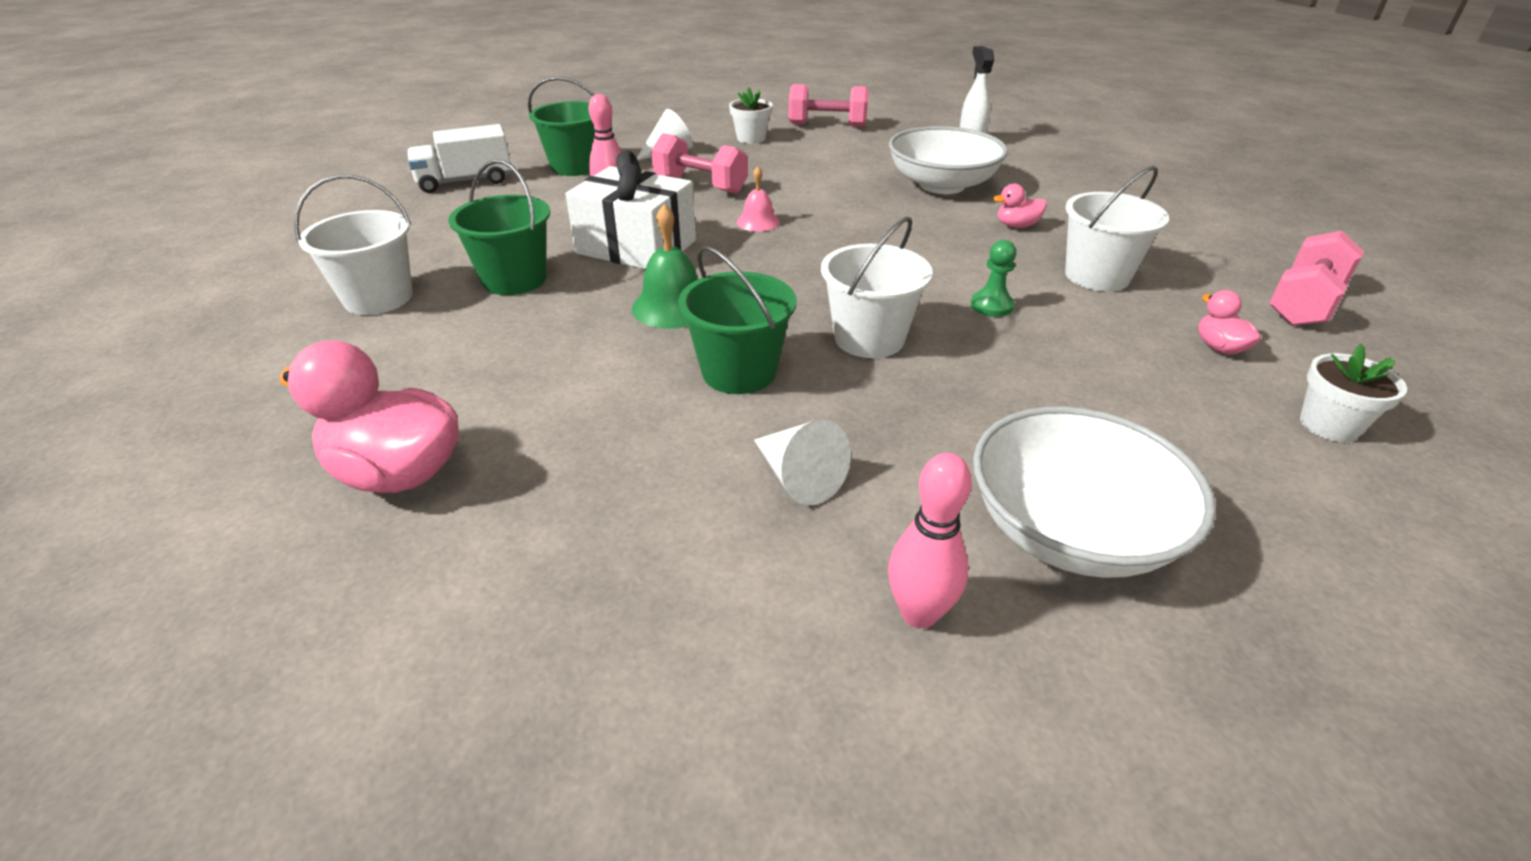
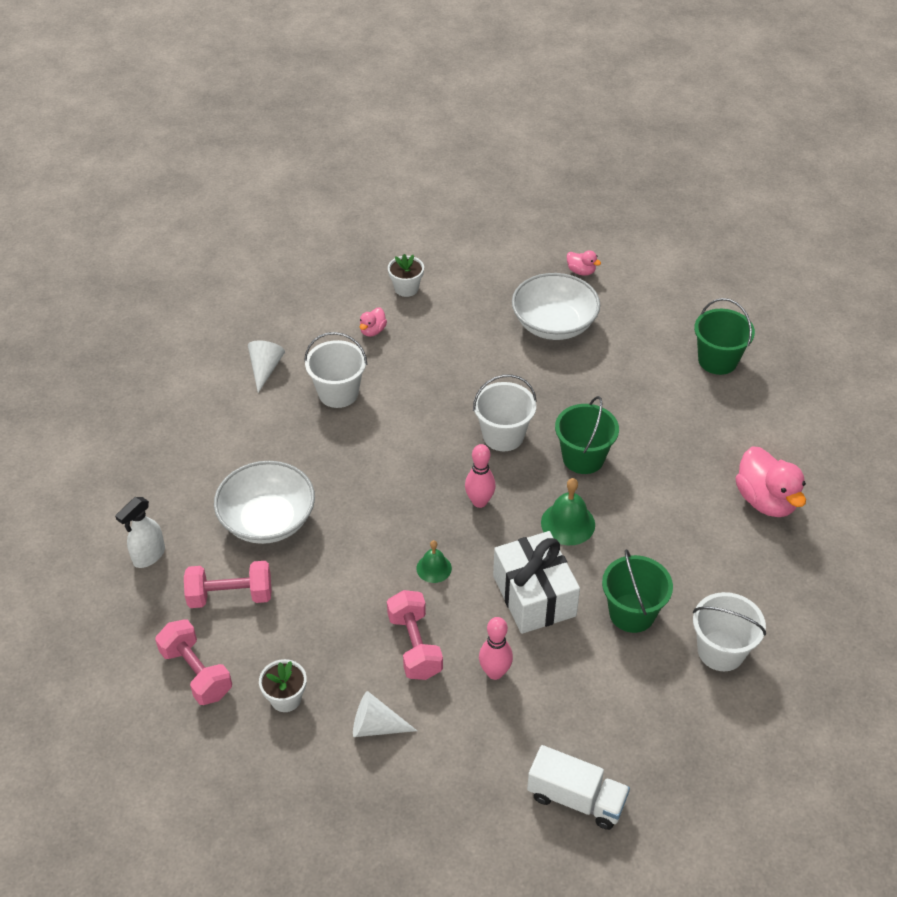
camera: 135 degrees left, 10 degrees up
green bucket [528,77,595,176] -> green bucket moved to [694,298,755,375]
pink bell [737,166,780,231] -> green bell [417,540,452,583]
white cone [754,420,851,505] -> white cone moved to [248,341,285,393]
pink bowling pin [888,453,972,628] -> pink bowling pin moved to [465,444,496,508]
green pawn [971,240,1016,317] -> none
pink duck [993,184,1047,228] -> pink duck moved to [566,250,601,276]
pink dumbbell [1269,231,1364,326] -> pink dumbbell moved to [184,561,272,608]

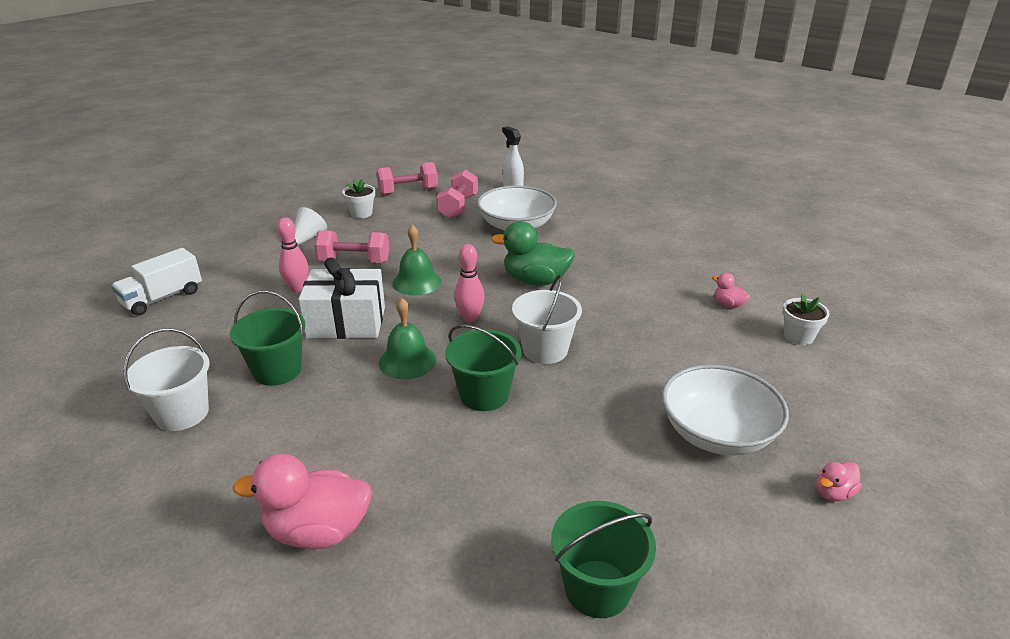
camera: 110 degrees right, 15 degrees down
white cone [248,341,285,393] -> none
white bucket [304,332,367,408] -> none
green bell [417,540,452,583] -> green bell [392,225,441,295], size x1.58
none -> green duck [491,221,575,286]

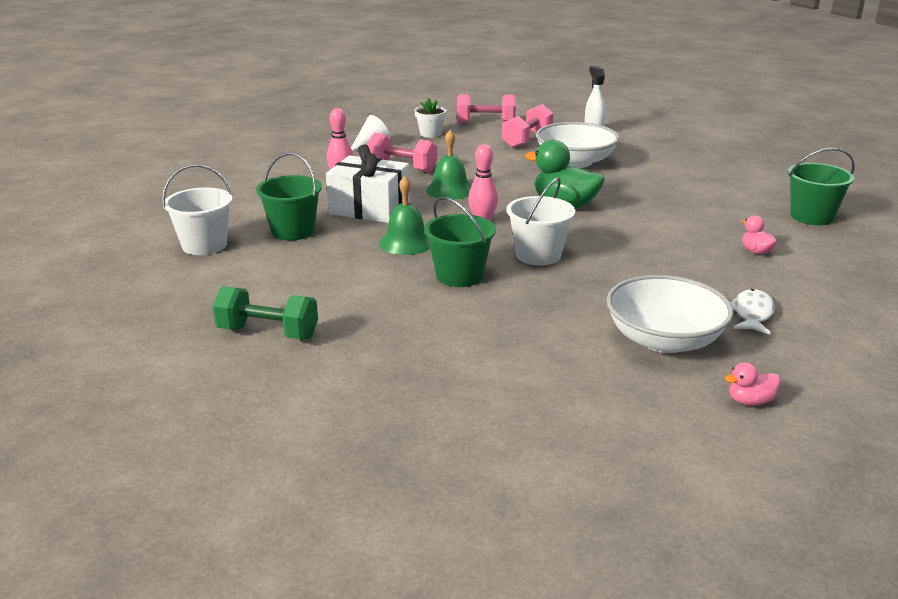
camera: 20 degrees right, 5 degrees down
white truck [111,248,202,316] -> none
pink duck [233,454,372,549] -> green dumbbell [213,286,318,339]
green bucket [551,501,656,618] -> green bucket moved to [788,148,855,225]
white flower pot [783,293,830,345] -> none
none -> white fish [730,289,775,335]

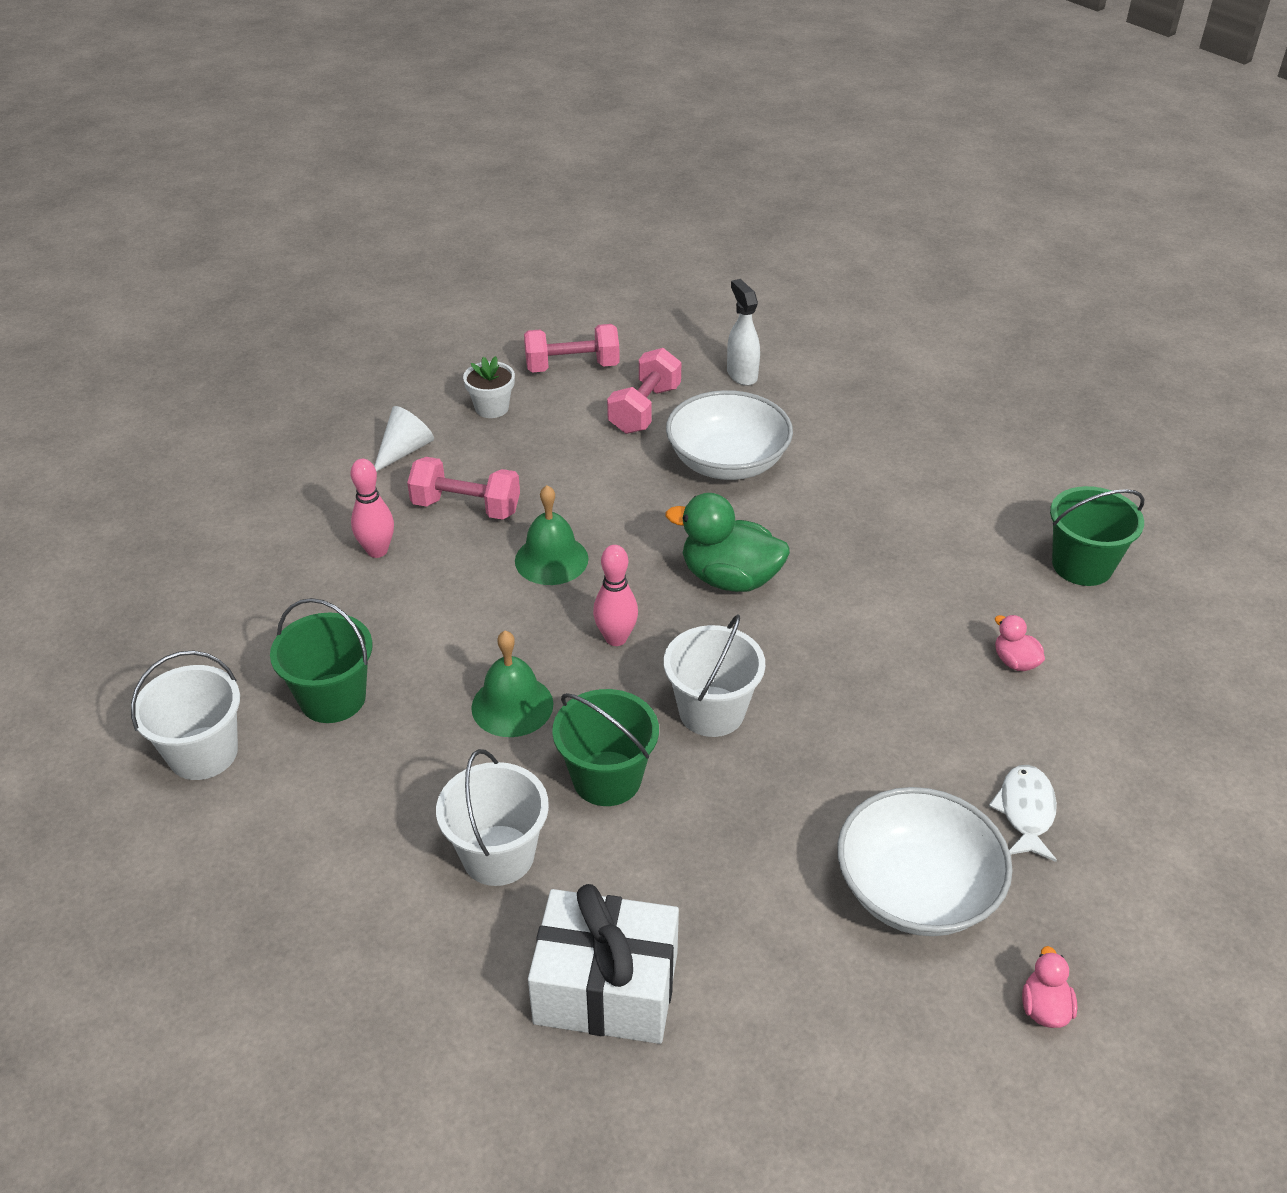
camera: 10 degrees left, 15 degrees up
green dumbbell [213,286,318,339] -> none
white gift [326,144,410,223] -> white gift moved to [528,884,679,1044]
pink duck [725,362,781,406] -> pink duck turned 120 degrees clockwise [1022,946,1077,1028]
none -> white bucket [436,749,549,886]

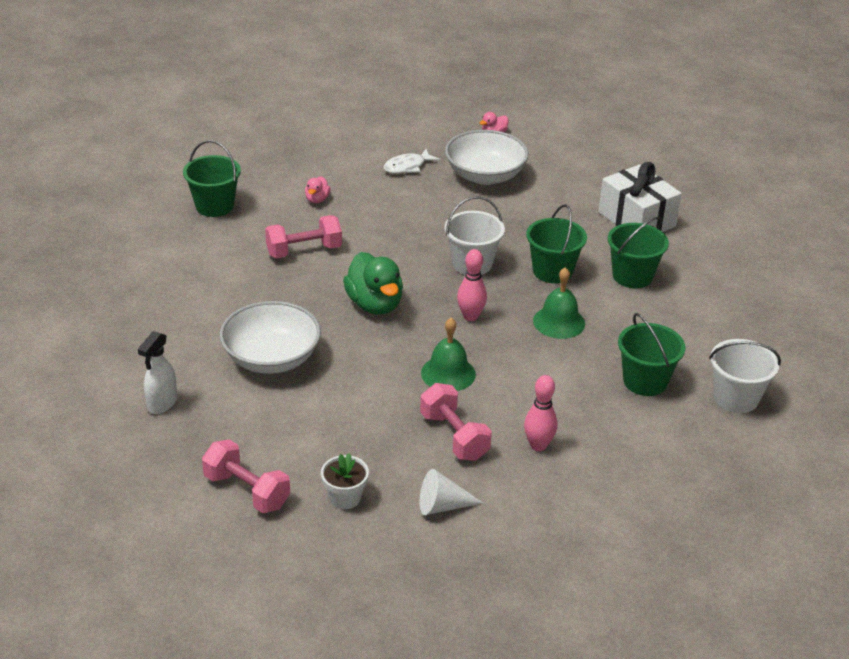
camera: 135 degrees left, 5 degrees down
white bucket [436,749,549,886] -> green bucket [608,217,669,288]
pink dumbbell [607,348,682,434] -> pink dumbbell moved to [265,215,342,258]

